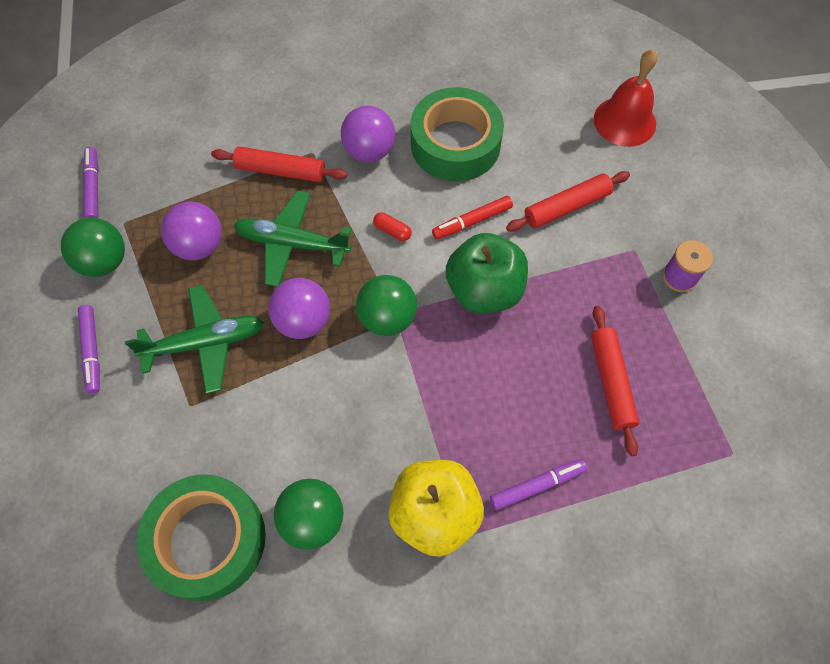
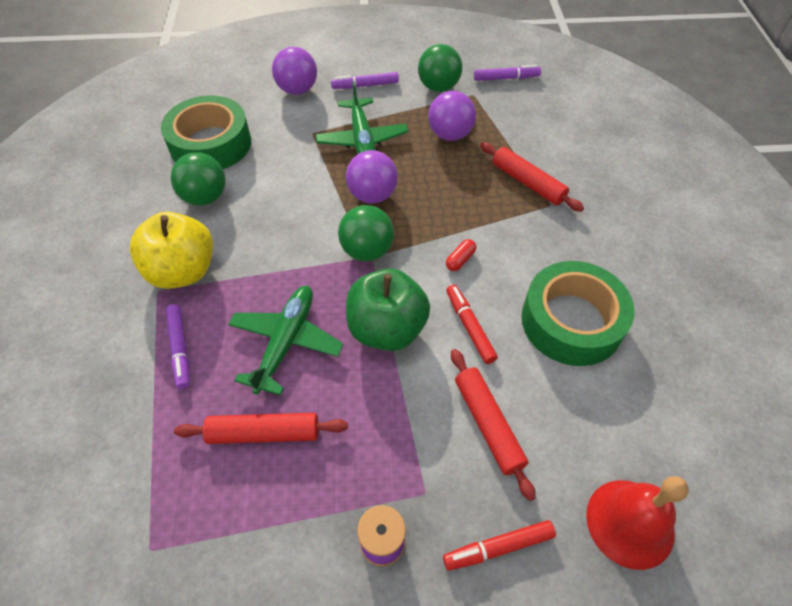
camera: 95 degrees right, 10 degrees down
red rolling pin [211,146,347,182] -> red rolling pin turned 60 degrees counterclockwise [480,142,584,212]
green plane [234,190,352,287] -> green plane moved to [228,286,344,396]
purple ball [341,106,395,162] -> purple ball moved to [272,47,317,95]
none -> red marker [443,520,556,570]

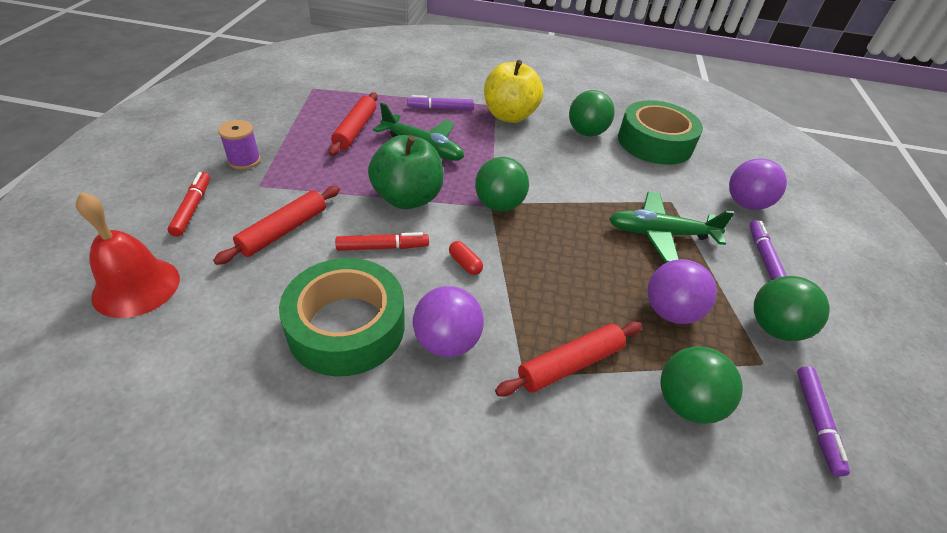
camera: 100 degrees right, 10 degrees down
purple ball [346,150,398,203] -> purple ball moved to [413,286,484,357]
red rolling pin [451,349,536,501] -> red rolling pin turned 45 degrees counterclockwise [213,186,340,265]
none -> green ball [660,346,743,424]

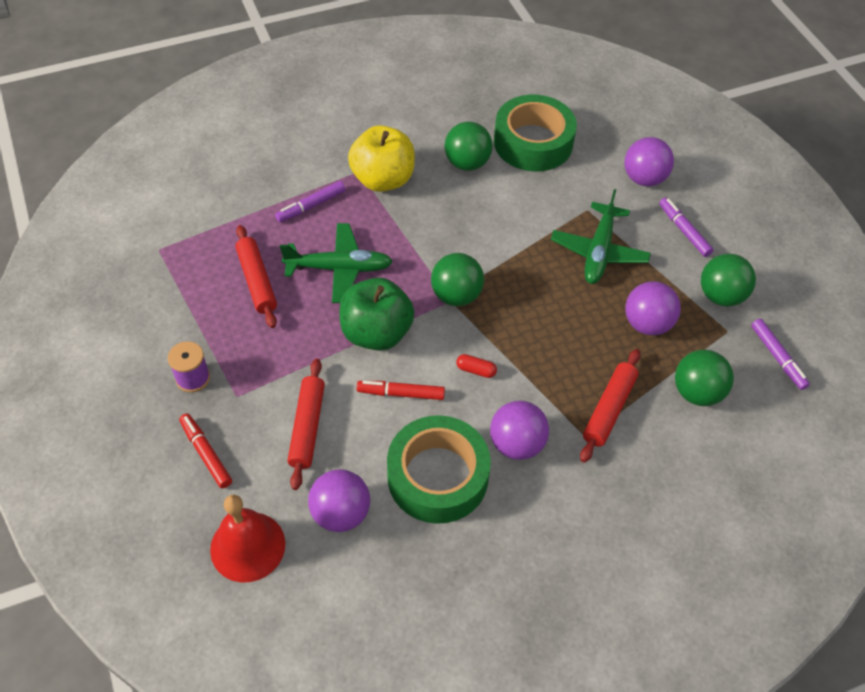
camera: 30 degrees left, 10 degrees up
red marker [335,232,429,251] -> red marker turned 135 degrees counterclockwise [357,381,445,400]
green plane [609,192,735,263] -> green plane turned 45 degrees counterclockwise [551,189,651,284]
none -> purple ball [308,469,370,532]

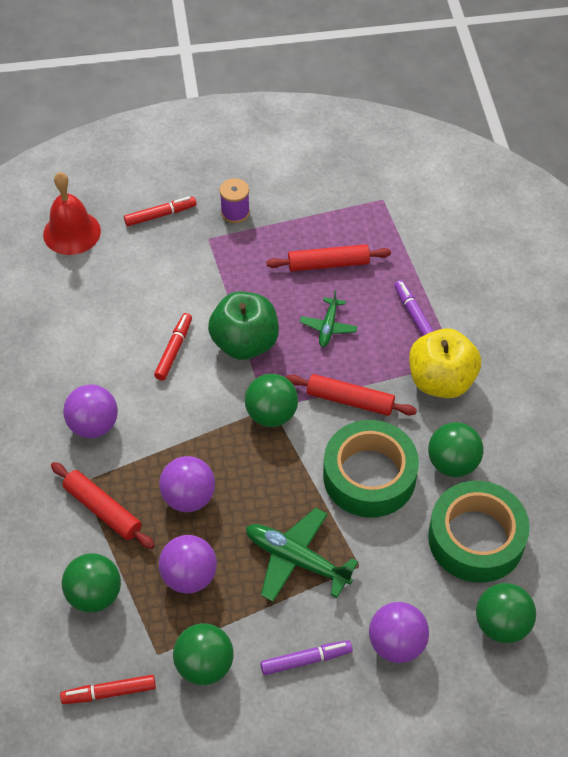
camera: 105 degrees right, 0 degrees up
green plane [280,223,393,303] -> green plane [300,290,357,347], size x0.58
red rolling pin [287,359,325,490] -> red rolling pin moved to [286,374,417,416]
purple ball [308,469,370,532] -> purple ball moved to [159,456,215,512]
green tape [387,415,491,524] -> green tape moved to [323,420,419,518]
red capsule [456,354,497,378] -> none
purple marker [751,319,810,390] -> red marker [60,675,156,704]
none -> green ball [476,583,536,643]

